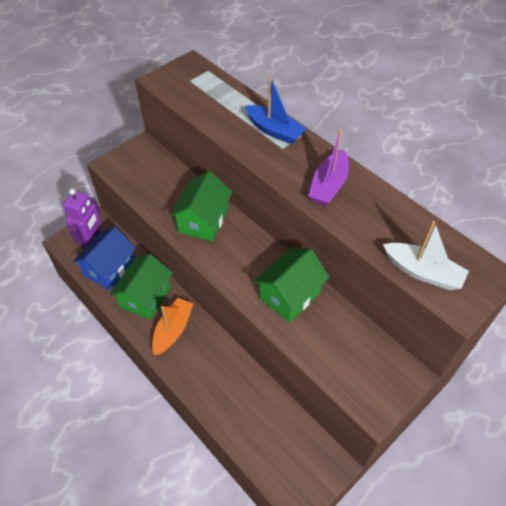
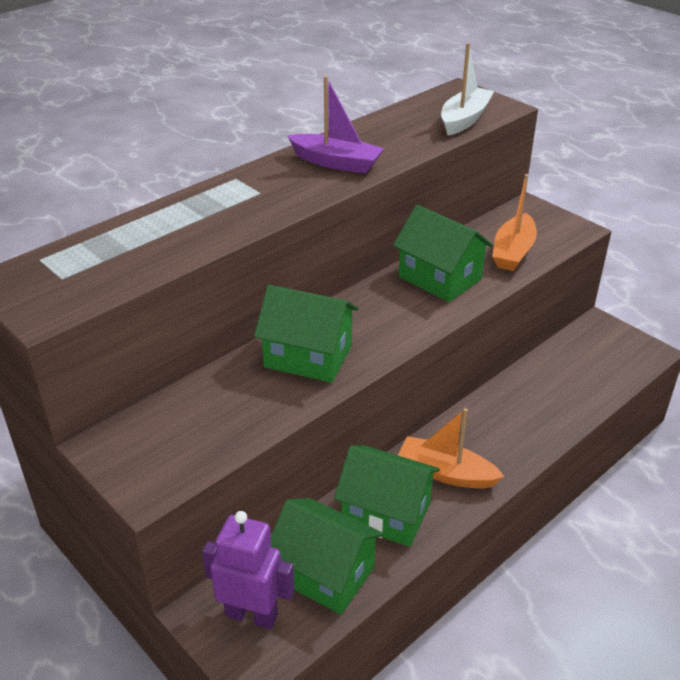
camera: 90 degrees left, 15 degrees down
blue house [73,227,136,290] -> green house [271,498,384,615]
blue boat [245,76,307,144] -> none
none -> orange boat [492,174,537,271]

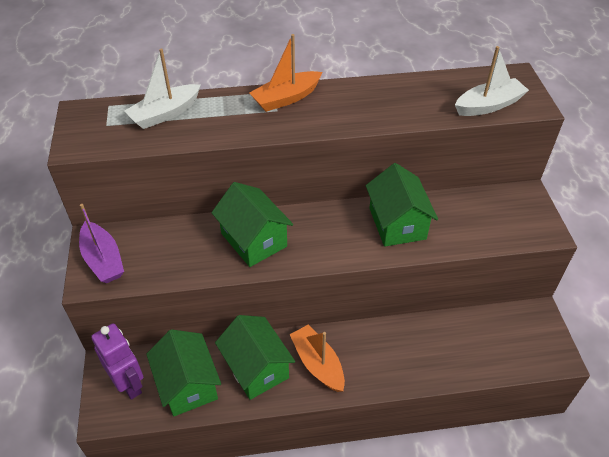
camera: 35 degrees right, 10 degrees up
purple boat [287,76,384,174] -> purple boat moved to [79,204,124,283]
orange boat [492,174,537,271] -> orange boat moved to [250,34,322,112]
none -> white boat [124,48,201,129]

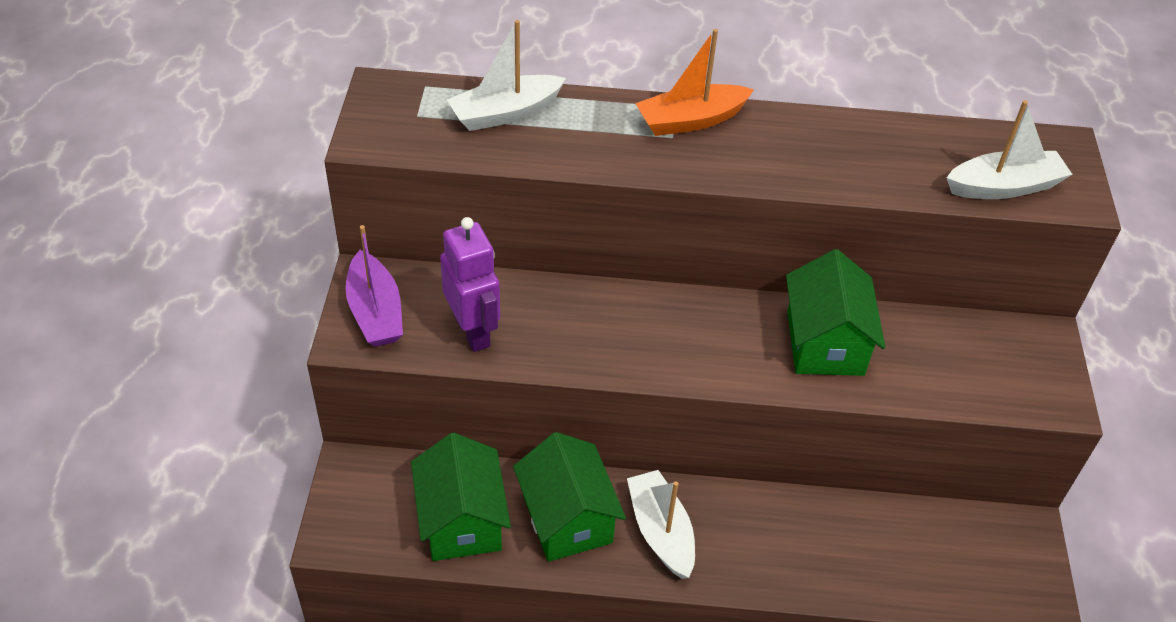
camera: 10 degrees right, 0 degrees up
purple robot [91,323,143,400] -> purple robot moved to [440,217,500,352]
green house [211,182,293,267] -> none
orange boat [290,325,345,392] -> white boat [627,470,695,579]

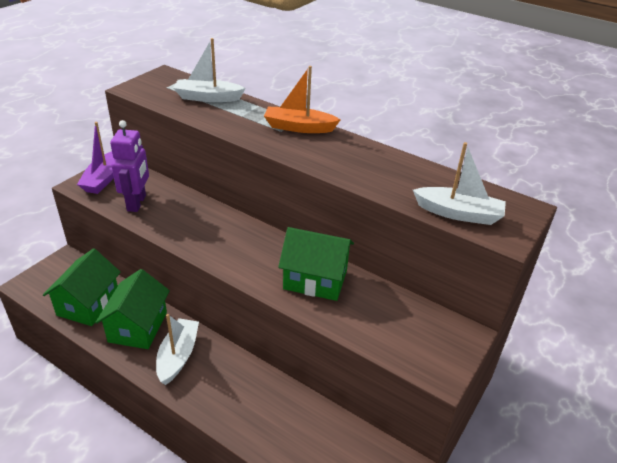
camera: 30 degrees right, 10 degrees down
green house [786,249,885,376] -> green house turned 75 degrees clockwise [278,227,354,301]

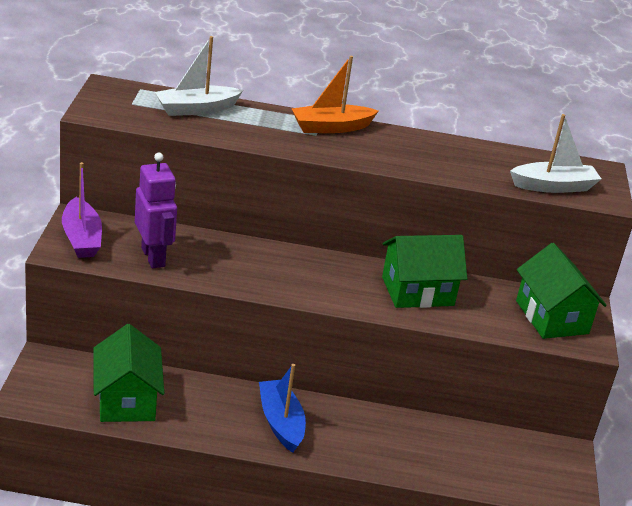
camera: 30 degrees left, 5 degrees down
green house [95,269,170,349] -> green house moved to [516,243,607,339]
white boat [156,314,199,385] -> blue boat [259,364,306,453]

